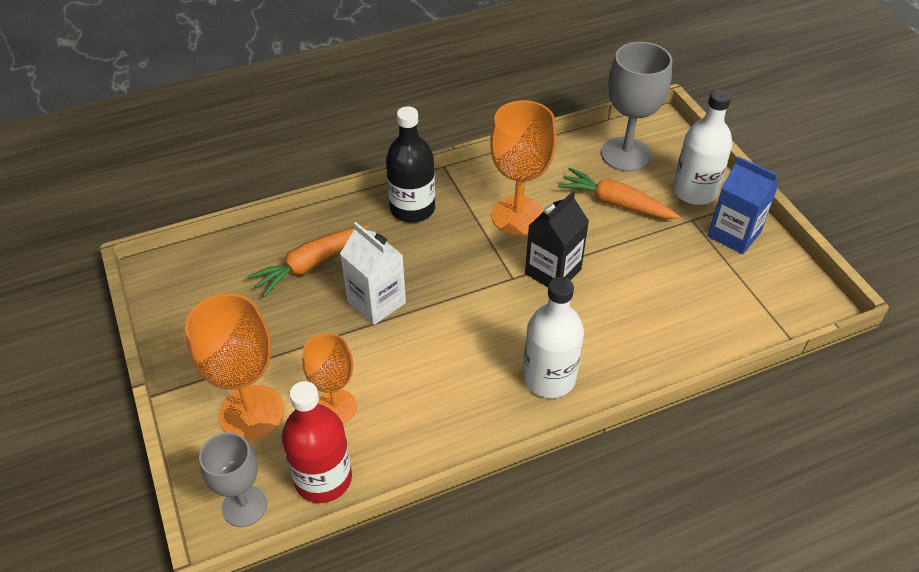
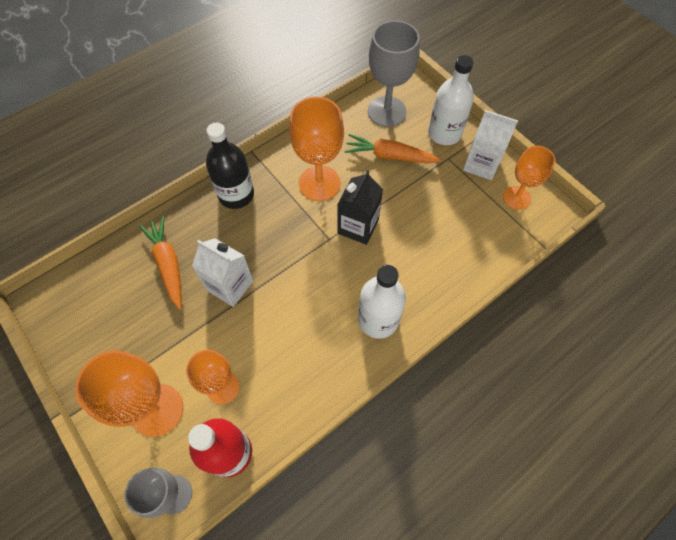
camera: 15 degrees left, 15 degrees up
orange carrot [247,225,367,297] -> orange carrot turned 120 degrees clockwise [139,216,182,310]
blue carton [708,156,779,254] -> white carton [463,110,518,180]
none -> orange goblet [503,146,555,210]

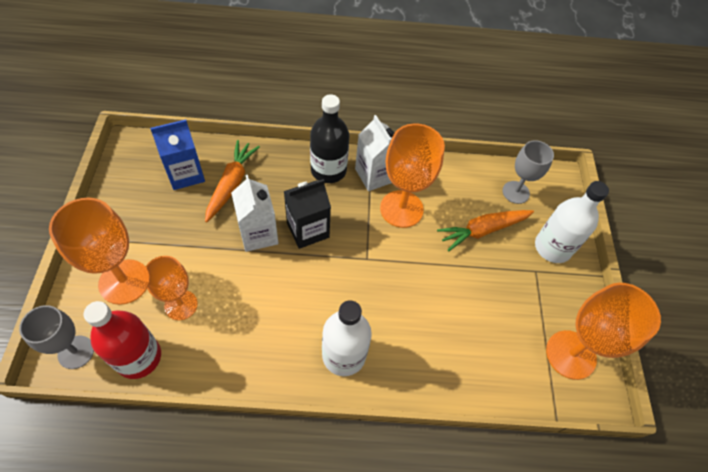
camera: 35 degrees right, 5 degrees down
black carton [337,170,383,245] -> black carton moved to [284,179,331,249]
orange carrot [344,134,441,163] -> orange carrot turned 75 degrees counterclockwise [437,210,534,252]
grey goblet [368,20,420,127] -> grey goblet [502,140,554,204], size x0.65
white carton [463,110,518,180] -> white carton moved to [355,115,394,191]
orange goblet [503,146,555,210] -> orange goblet [546,283,661,380], size x1.54
none -> blue carton [150,119,205,190]

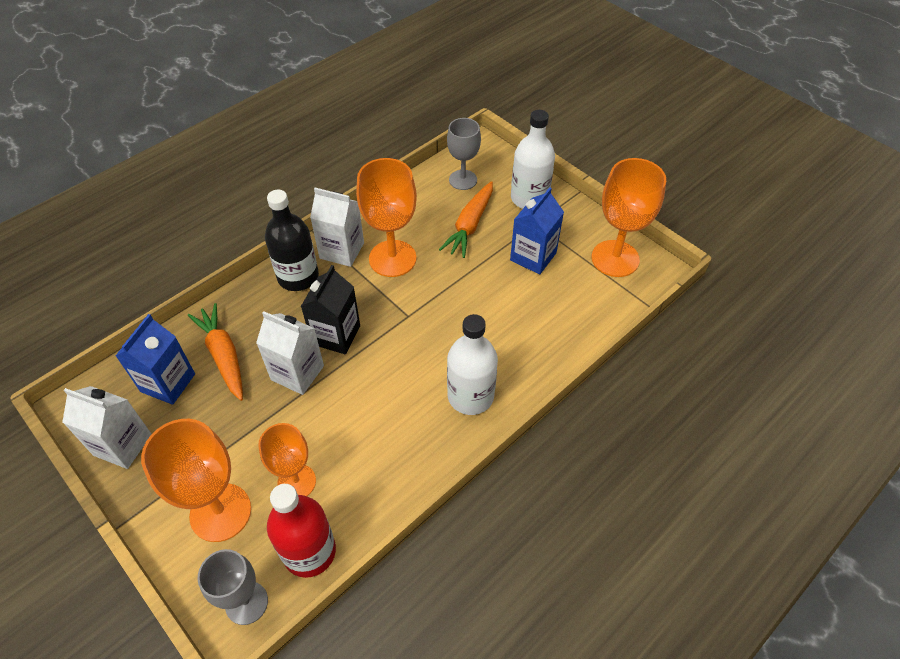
camera: 40 degrees left, 5 degrees down
none -> white carton [62,386,152,469]
none -> blue carton [510,187,564,275]

